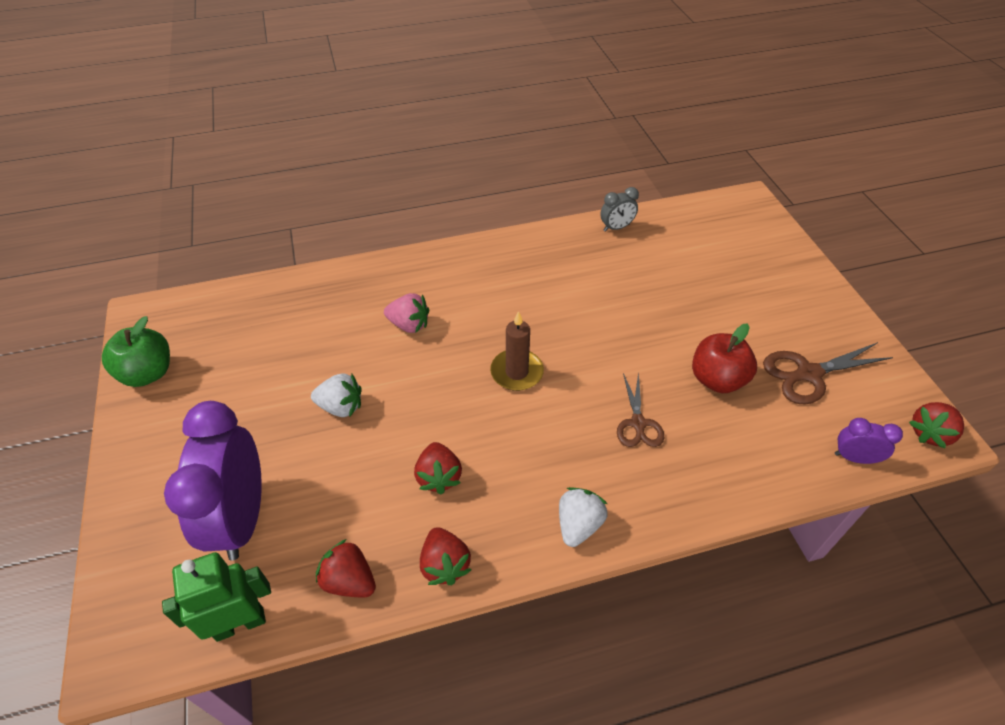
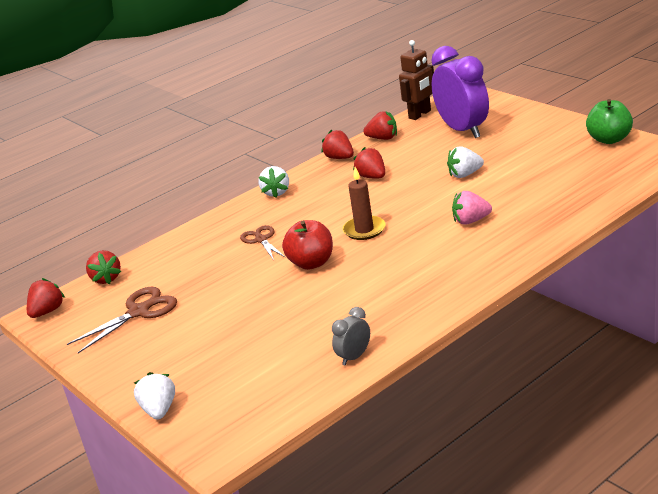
camera: 160 degrees right, 20 degrees down
green robot [162,552,271,642] -> brown robot [399,40,434,120]
red apple [692,324,757,393] -> red apple moved to [282,220,333,270]
purple clock [835,418,903,464] -> red strawberry [86,250,121,285]
none -> white strawberry [134,372,175,420]

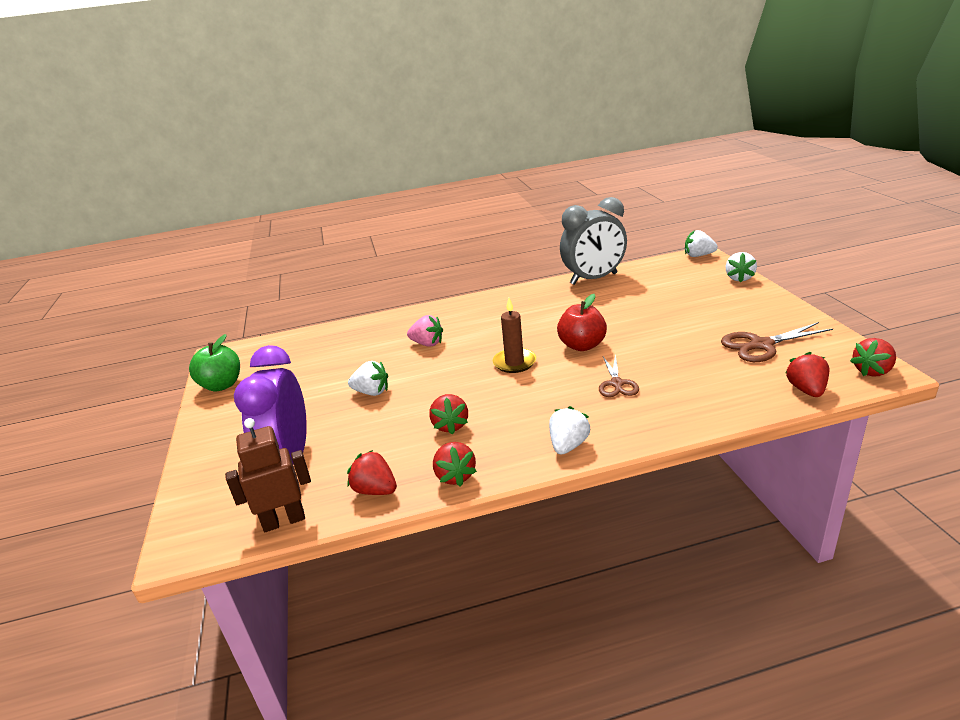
camera: 155 degrees left, 0 degrees up
grey clock [332,307,370,366] -> grey clock [560,197,627,285], size x2.21
none -> white strawberry [685,230,718,257]

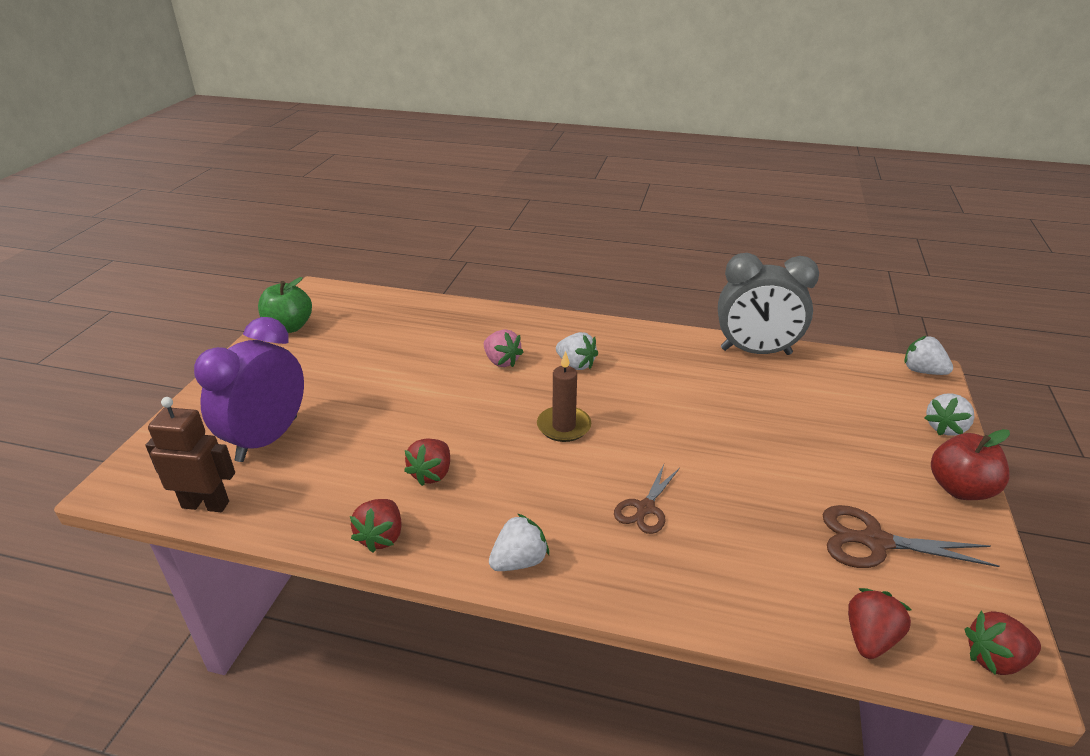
camera: 25 degrees right, 5 degrees up
red strawberry [347,450,397,495] -> none
white strawberry [348,361,388,396] -> white strawberry moved to [556,332,598,370]
red apple [557,294,607,351] -> red apple moved to [931,429,1010,500]

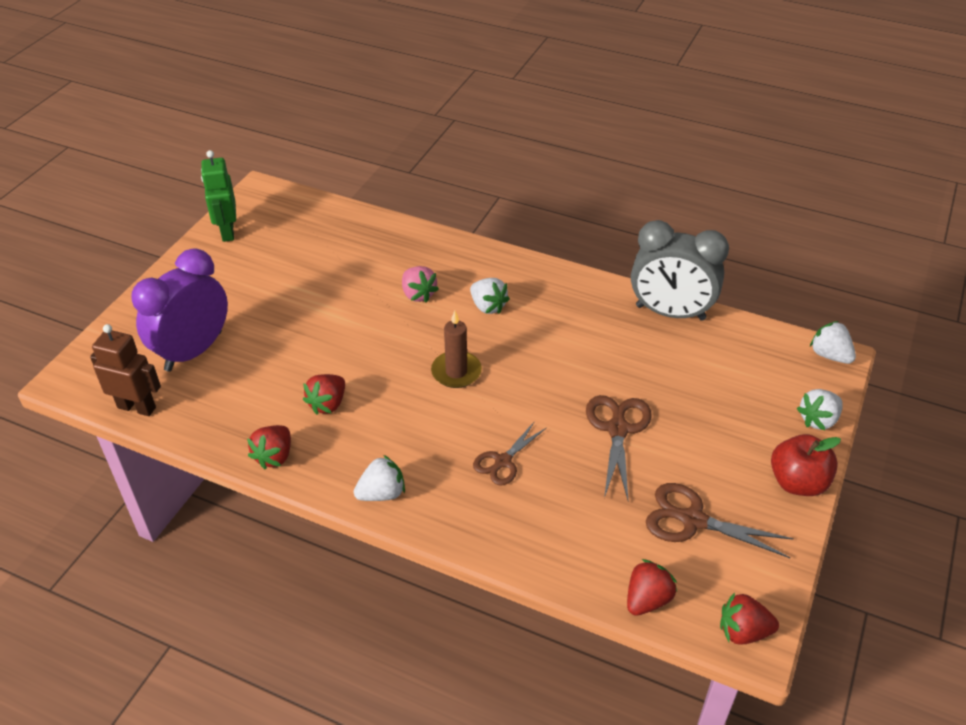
camera: 10 degrees right, 10 degrees up
green apple [258,277,312,333] -> green robot [201,150,236,242]
none -> brown scissors [586,395,652,500]

